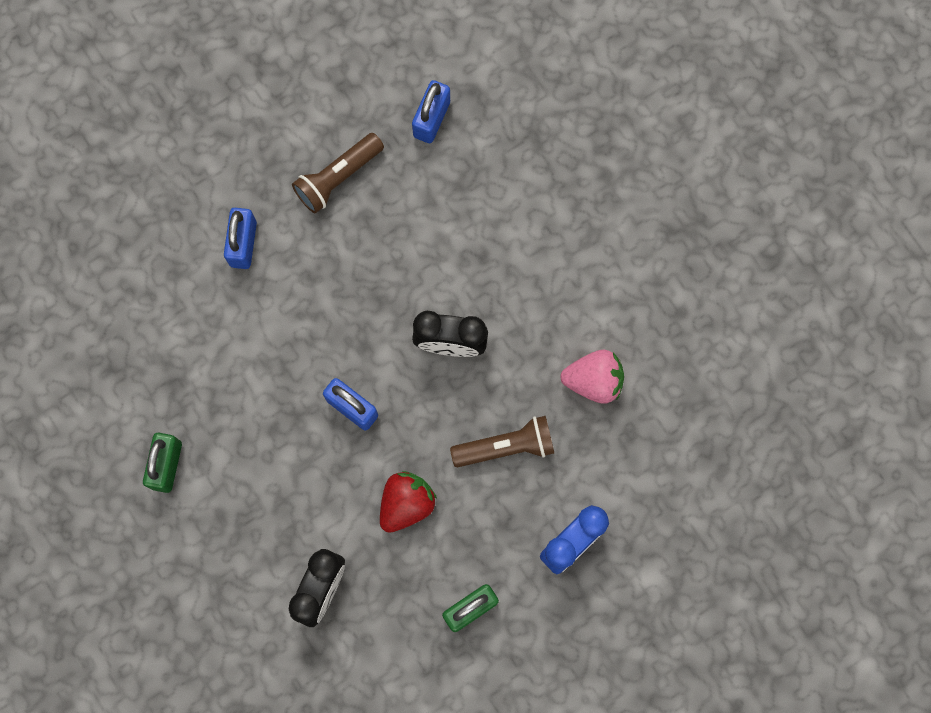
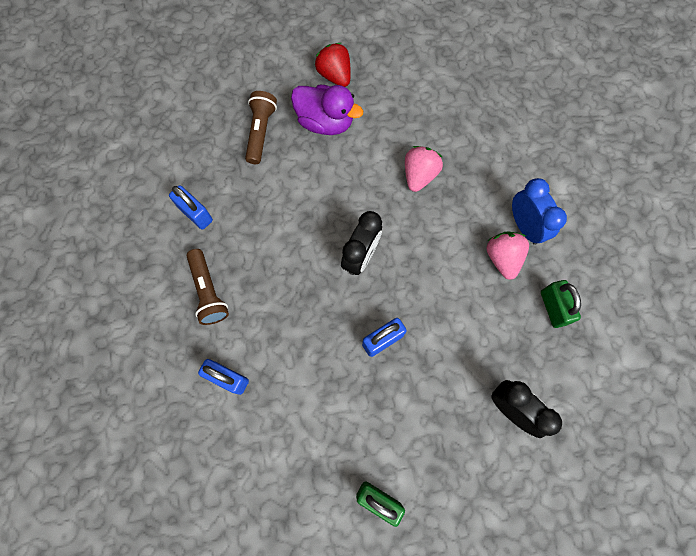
camera: 70 degrees left, 5 degrees down
red strawberry [380,471,437,533] -> red strawberry moved to [315,43,351,87]
brown flashlight [450,416,554,468] -> brown flashlight moved to [245,91,277,164]
none -> purple duck [291,85,363,135]
none -> pink strawberry [486,232,529,280]

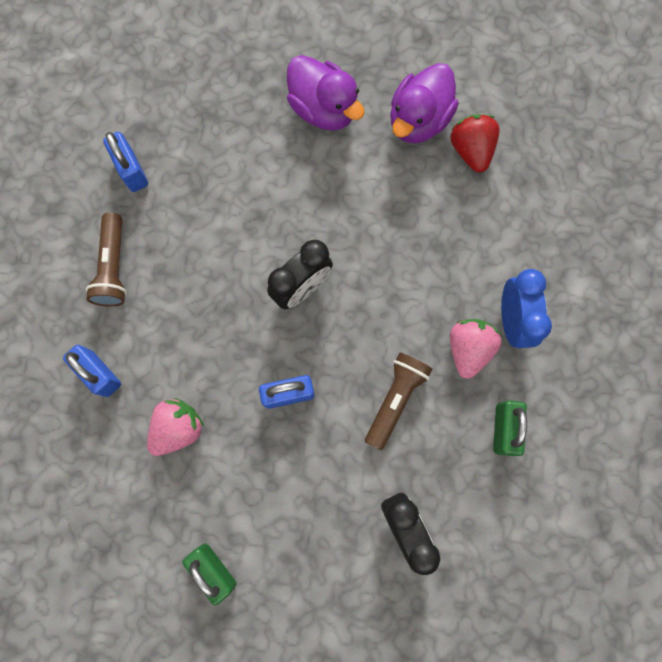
camera: 20 degrees right, 5 degrees up
brown flashlight [245,91,277,164] -> brown flashlight moved to [365,353,432,450]
red strawberry [315,43,351,87] -> red strawberry moved to [450,114,500,173]
pink strawberry [405,146,443,192] -> pink strawberry moved to [147,398,204,456]
none -> purple duck [390,63,459,143]

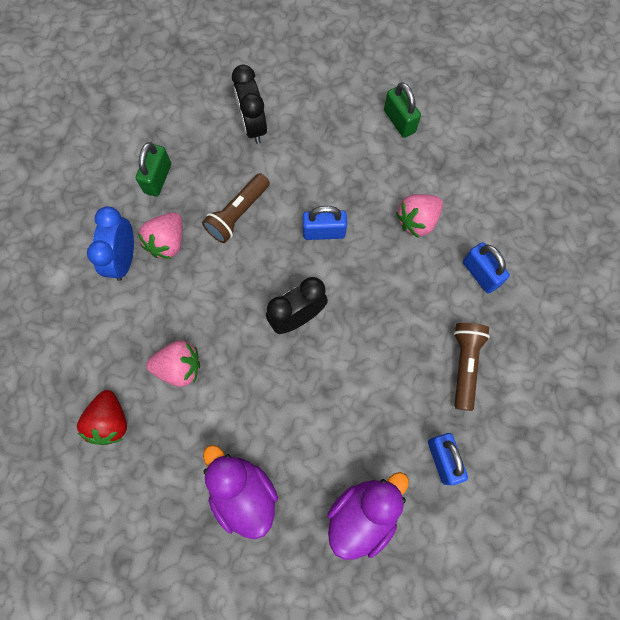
camera: 170 degrees left, 5 degrees down
purple duck [390,63,459,143] -> purple duck moved to [328,472,409,560]
none -> pink strawberry [146,340,200,387]

